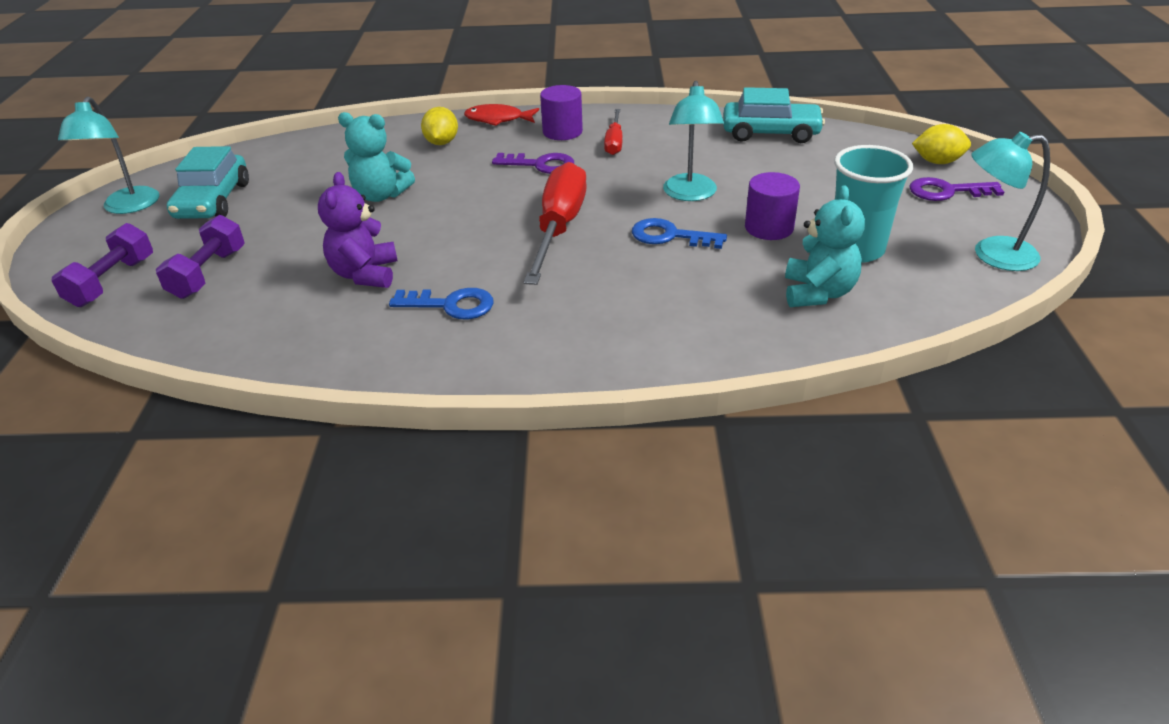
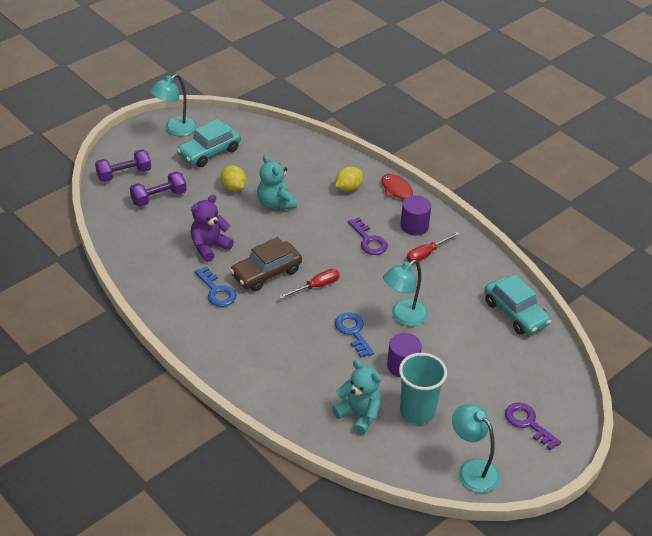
camera: 45 degrees right, 5 degrees up
red screwdriver [524,162,587,285] -> red screwdriver [279,269,340,299], size x0.53
turquoise teddy bear [785,185,865,307] -> turquoise teddy bear turned 105 degrees counterclockwise [332,360,382,435]
yellow lemon [912,124,971,164] -> yellow lemon moved to [221,165,247,191]
none -> brown car [230,237,302,291]

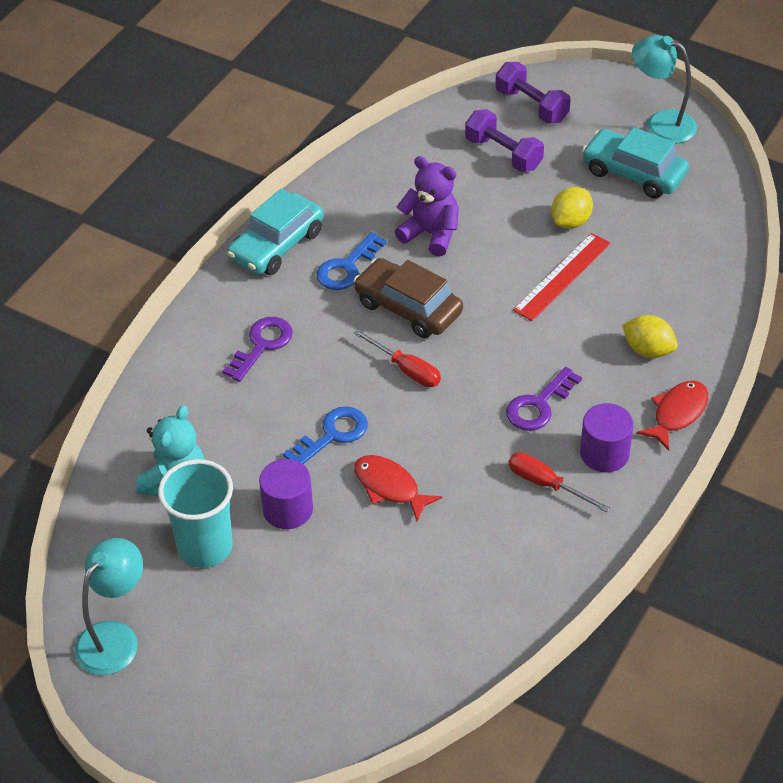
camera: 75 degrees right, 5 degrees up
turquoise teddy bear [257,155,297,210] -> red ruler [513,233,610,321]
turquoise lamp [383,260,428,326] -> red fish [354,455,442,521]
turquoise car [484,274,551,335] -> turquoise car moved to [227,189,324,275]
purple key [505,403,561,450] -> purple key moved to [222,317,293,382]

